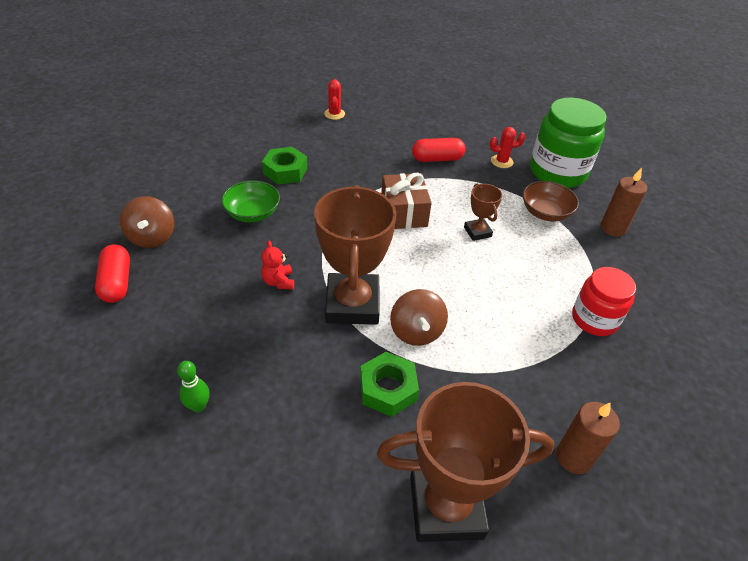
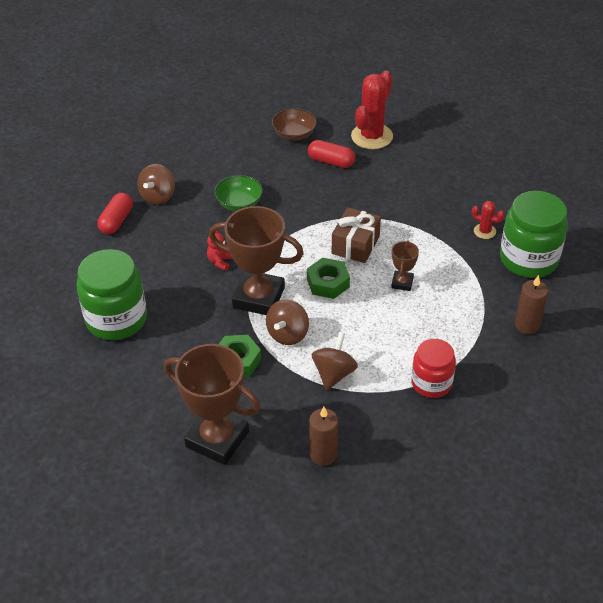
camera: 35 degrees right, 0 degrees up
green bowling pin [177,361,210,412] -> green jar [77,249,147,340]
green nut [262,147,307,185] -> green nut moved to [307,258,350,299]
brown trophy [314,185,397,325] -> brown trophy turned 75 degrees clockwise [209,206,304,315]
red cactus [324,79,345,120] -> red cactus [351,71,393,149], size x2.05
red capsule [412,138,466,162] -> red capsule moved to [308,140,355,168]
brown bowl [523,181,579,222] -> brown bowl moved to [272,108,317,141]
none -> brown spinning top [312,332,358,391]

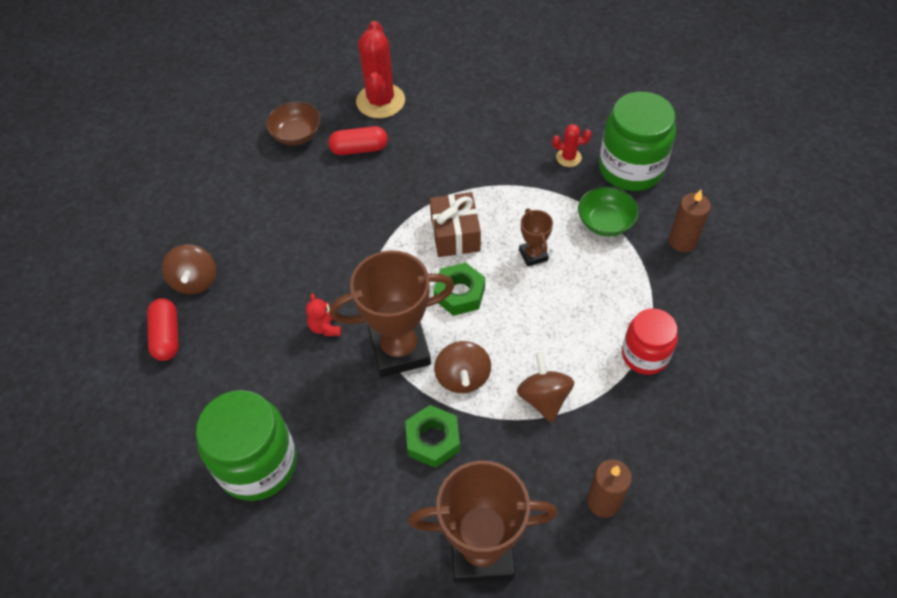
camera: 30 degrees left, 10 degrees up
green bowl [214,175,263,211] -> green bowl moved to [578,187,639,236]

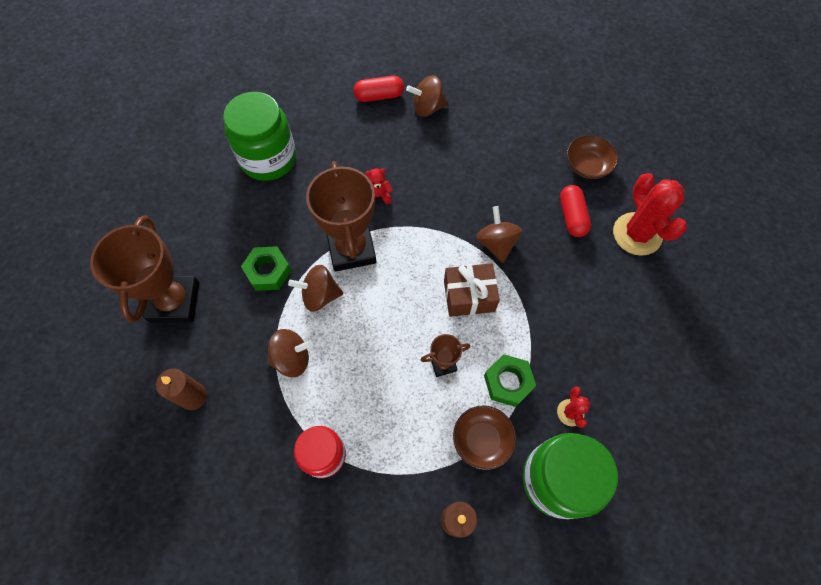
camera: 90 degrees right, 10 degrees up
red cactus [356,21,405,118] -> red cactus turned 75 degrees clockwise [613,173,687,256]
green nut [433,263,485,316] -> green nut moved to [484,354,536,407]
green bowl [578,187,639,236] -> brown bowl [453,405,516,470]
none -> brown spinning top [476,206,522,263]

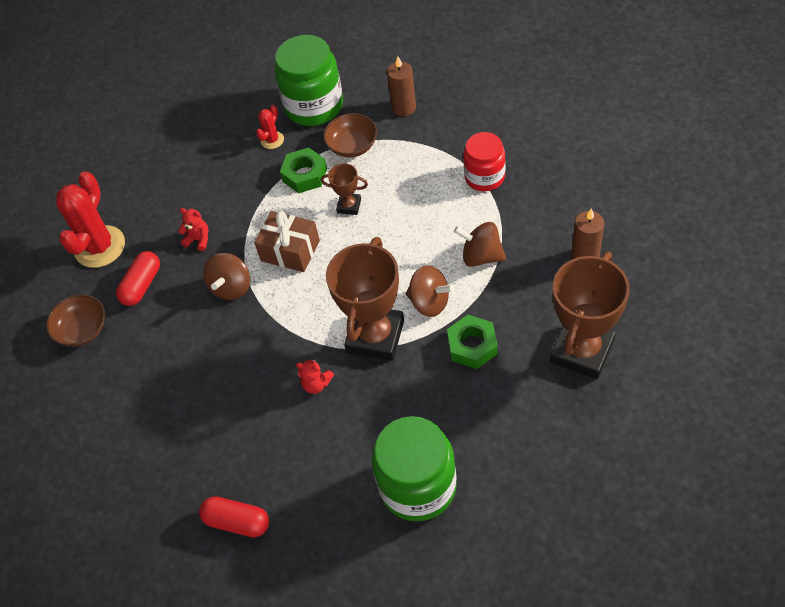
camera: 145 degrees left, 10 degrees down
brown spinning top [406,75,448,117] -> none
none -> red teddy bear [178,208,208,251]

